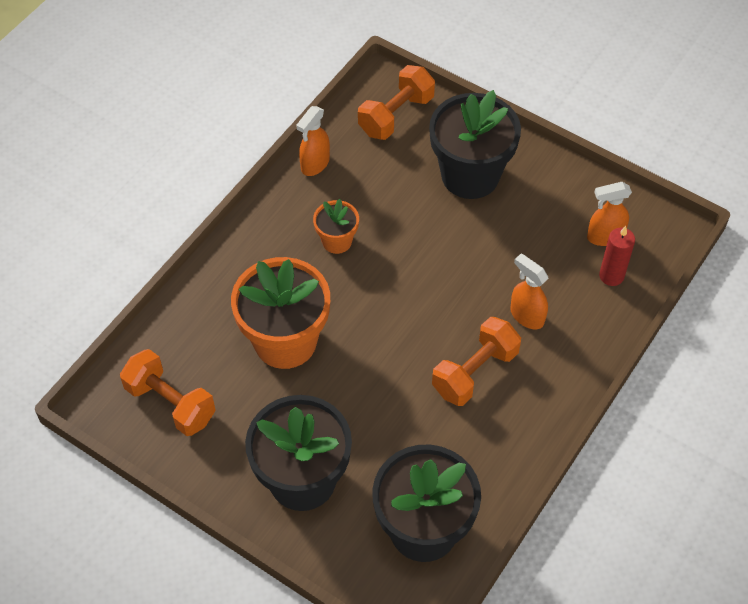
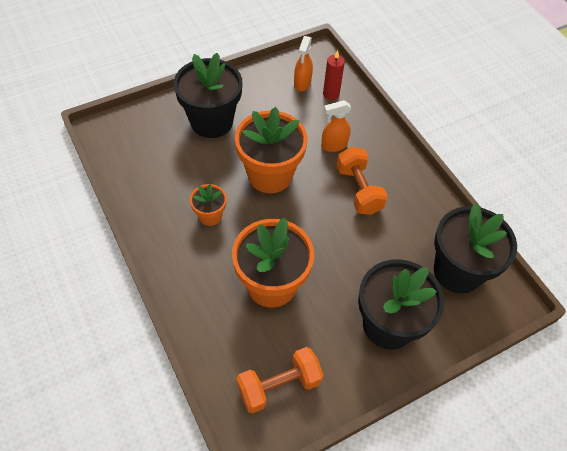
camera: 65 degrees left, 0 degrees up
orange spray bottle [296,106,330,176] -> none
orange dumbbell [358,65,435,140] -> none
none -> orange flower pot [235,107,307,193]

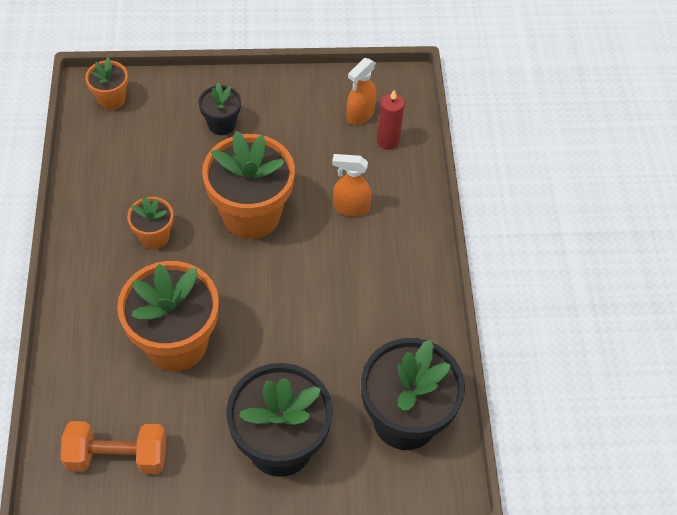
camera: 25 degrees right, 0 degrees up
black flower pot [174,53,242,138] -> black flower pot [199,83,241,135], size x0.50
orange dumbbell [336,147,388,215] -> none
none -> orange flower pot [85,57,128,110]

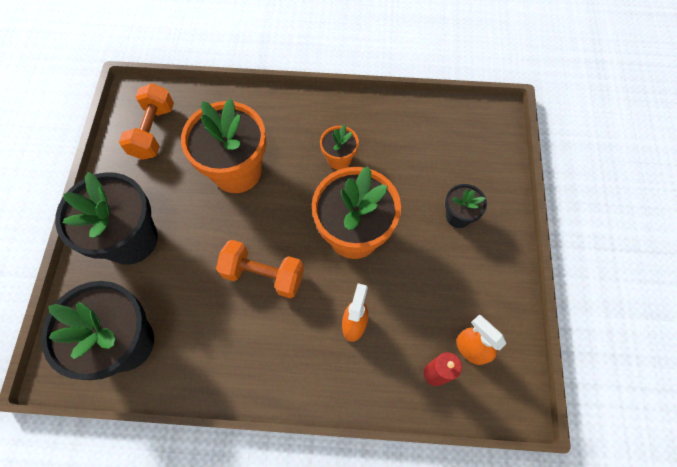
camera: 100 degrees right, 10 degrees up
orange flower pot [85,57,128,110] -> none
none -> orange dumbbell [216,240,304,298]

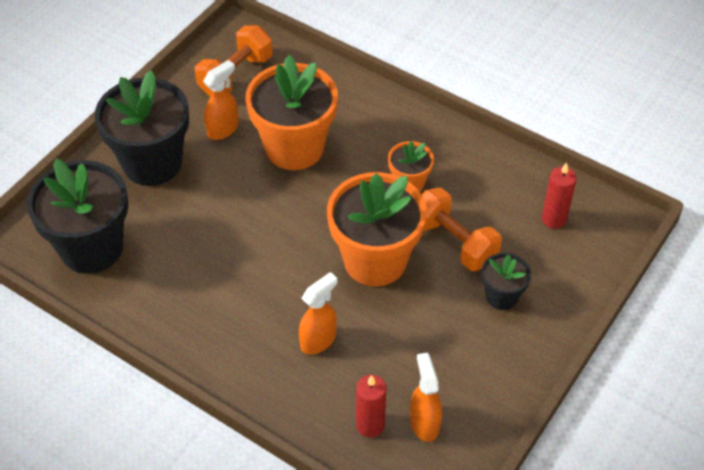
camera: 30 degrees right, 15 degrees down
orange dumbbell [216,240,304,298] -> orange dumbbell moved to [422,188,502,271]
none -> orange spray bottle [203,60,239,140]
none -> red candle [542,163,577,229]

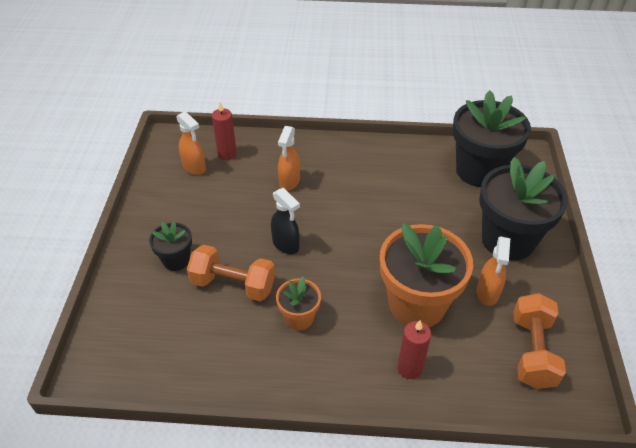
camera: 150 degrees right, 5 degrees down
orange flower pot [327,172,427,286] -> black spray bottle [271,188,300,254]
red candle [542,163,577,229] -> red candle moved to [397,320,431,379]

